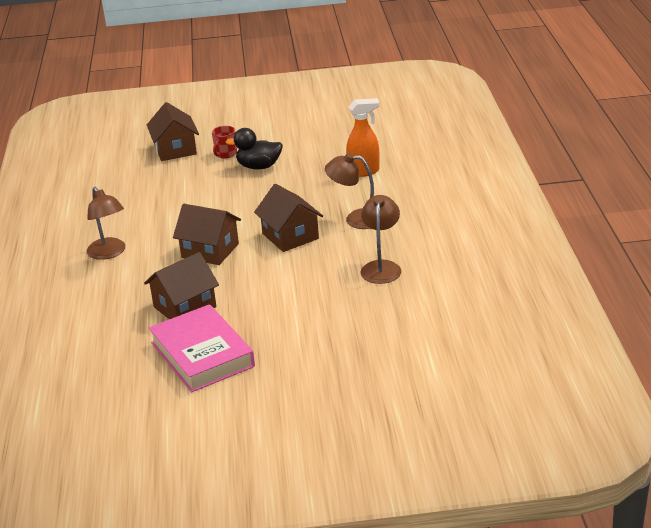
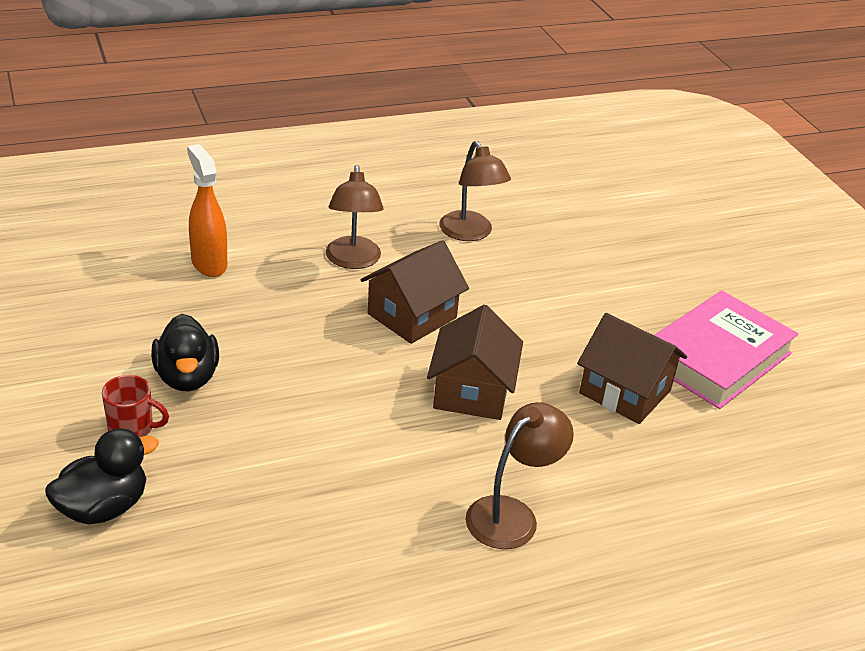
camera: 110 degrees left, 5 degrees up
brown house [147,102,199,161] -> black duck [45,428,159,524]
brown lamp [360,195,401,284] -> brown lamp turned 105 degrees counterclockwise [439,141,511,241]

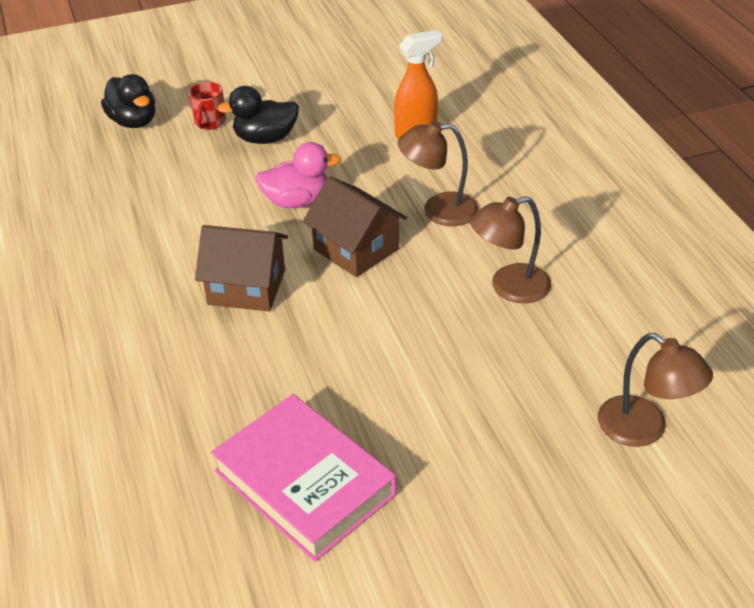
camera: 95 degrees right, 5 degrees up
brown lamp [466,402,574,549] -> brown lamp moved to [598,333,713,447]
brown house [577,313,687,424] -> none
none -> pink duck [255,142,341,208]

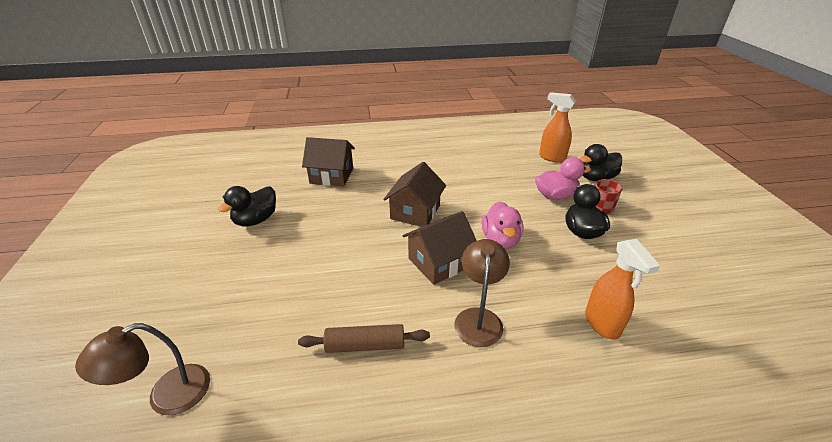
camera: 100 degrees right, 5 degrees down
pink book [211,394,397,562] -> black duck [218,186,276,227]
brown lamp [470,196,551,303] -> brown rolling pin [298,324,430,353]
none -> brown house [302,137,355,186]
none -> pink duck [535,157,591,200]
none -> orange spray bottle [539,92,576,163]

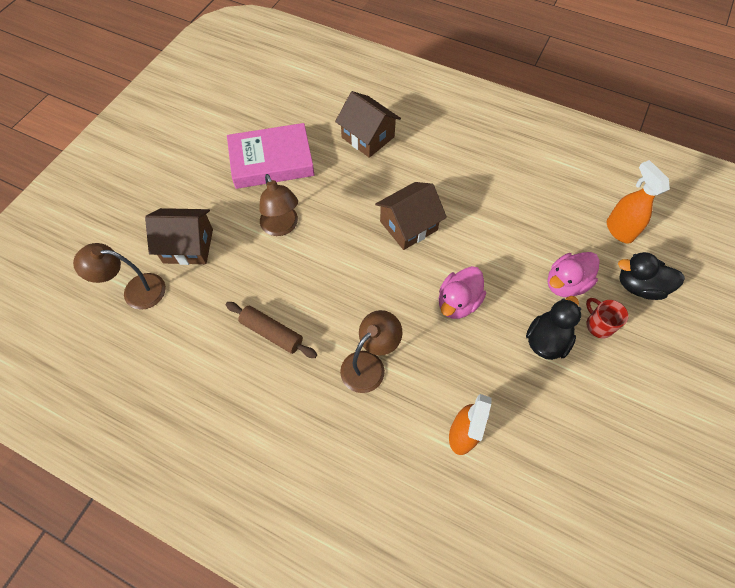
camera: 35 degrees right, 25 degrees up
black duck [218,186,276,227] -> pink book [227,123,314,189]
brown house [403,211,477,285] -> brown house moved to [145,208,213,265]
pink duck [535,157,591,200] -> pink duck turned 120 degrees clockwise [547,252,600,297]
none -> brown lamp [259,174,298,236]

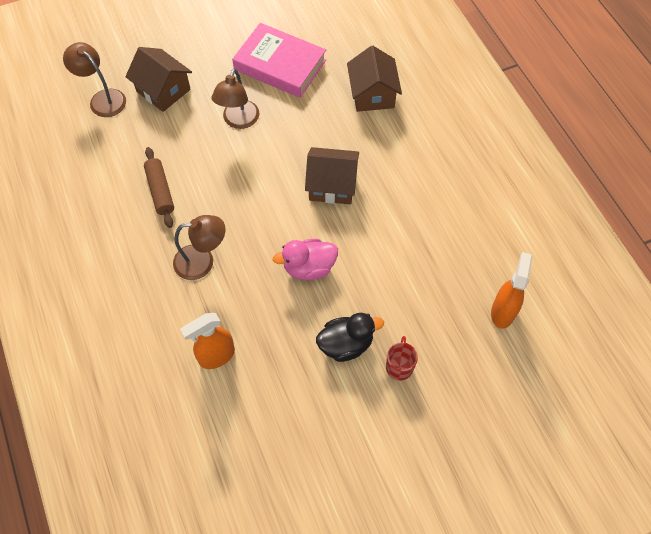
camera: 40 degrees right, 0 degrees up
pink duck [547,252,600,297] -> none
black duck [618,252,685,300] -> none

